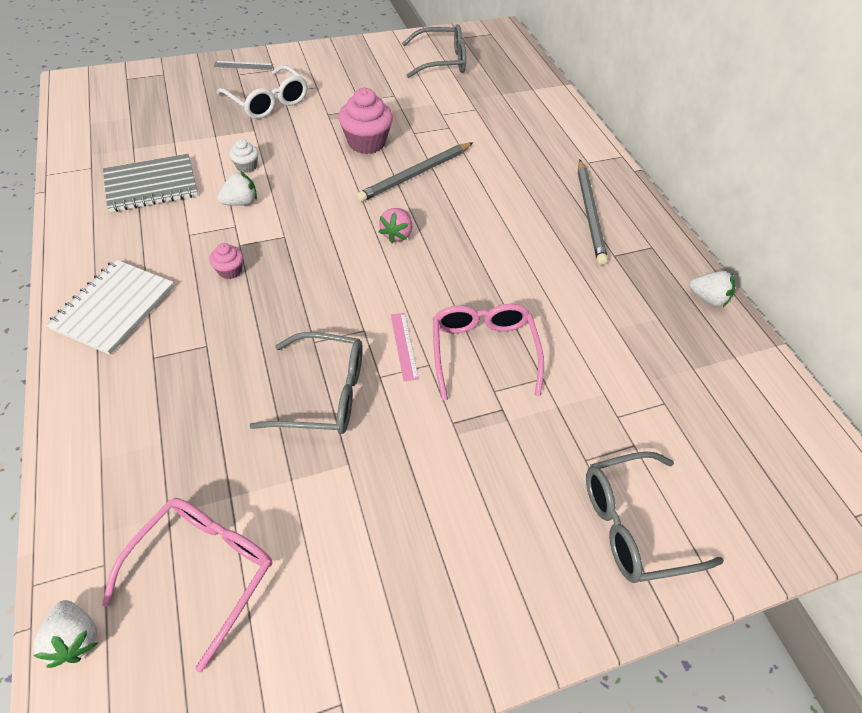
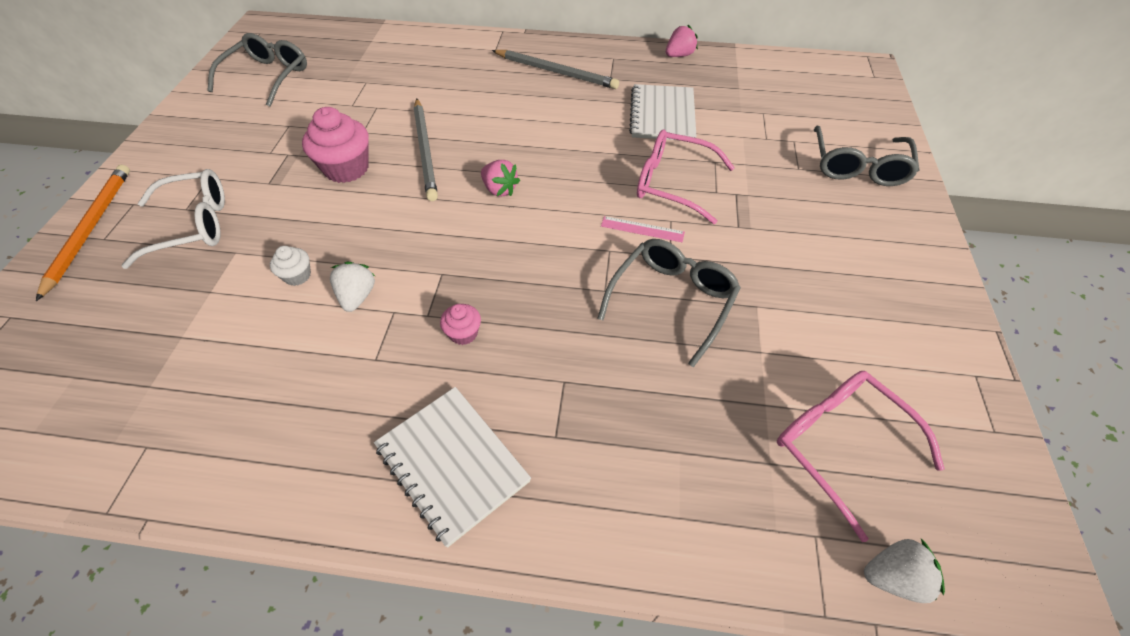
camera: 60 degrees left, 0 degrees up
grey notebook [103,154,198,212] -> none
grey ruler [214,61,273,70] -> orange pencil [36,165,130,301]
white strawberry [689,271,735,307] -> pink strawberry [666,25,698,57]
none -> white notebook [629,84,696,140]

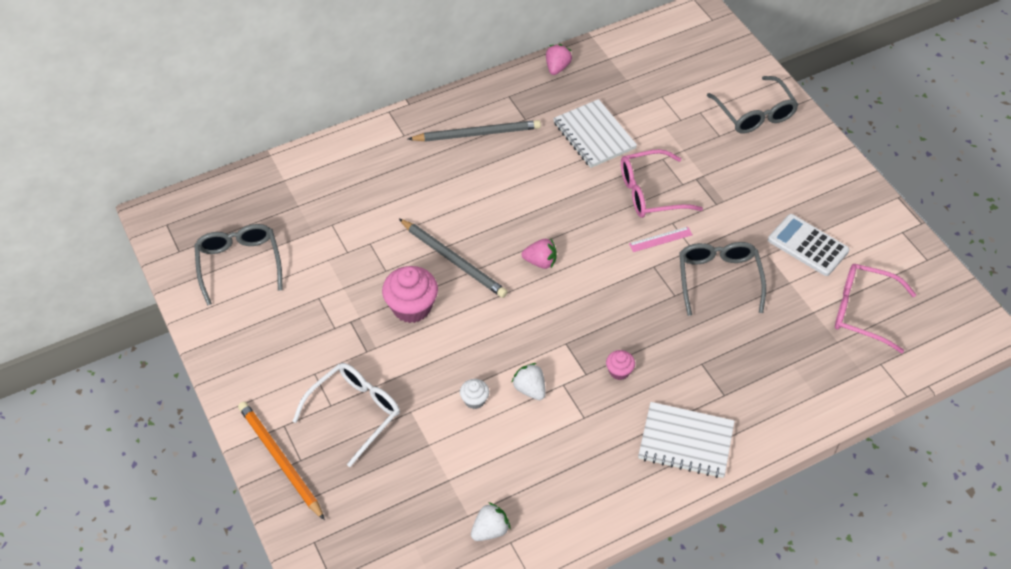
camera: 35 degrees left, 0 degrees up
white strawberry [864,539,945,603] -> white strawberry moved to [471,502,511,541]
none -> white calculator [768,214,850,276]

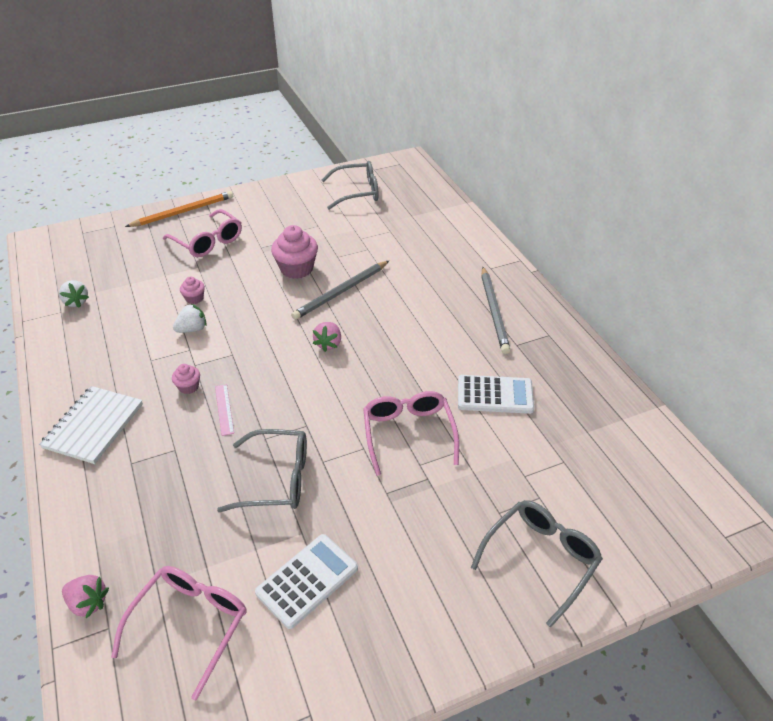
camera: 95 degrees right, 10 degrees down
white glasses [292,363,400,467] -> pink glasses [163,209,242,257]
white cupcake [460,379,489,409] -> pink cupcake [180,276,205,304]
pink strawberry [546,44,572,75] -> pink strawberry moved to [62,575,109,618]
white notebook [553,99,637,168] -> white calculator [458,375,534,414]
pink ruler [629,227,692,252] -> pink ruler moved to [215,384,234,436]
grey glasses [707,76,799,133] -> grey glasses turned 150 degrees clockwise [471,500,603,628]

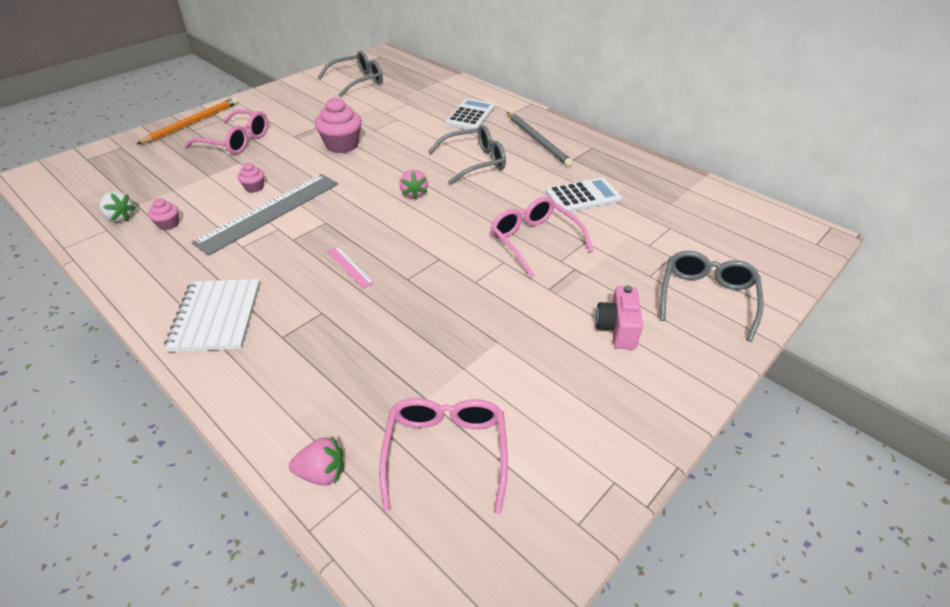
camera: 25 degrees left, 0 degrees up
pink cupcake [172,364,200,394] -> pink cupcake moved to [148,198,179,230]
white strawberry [173,304,207,333] -> grey ruler [191,174,338,255]
grey glasses [217,429,307,512] -> grey glasses moved to [428,125,506,185]
white calculator [255,534,358,629] -> white calculator moved to [446,98,495,129]
grey pencil [291,261,389,320] -> none
none -> pink camera [595,285,643,350]

